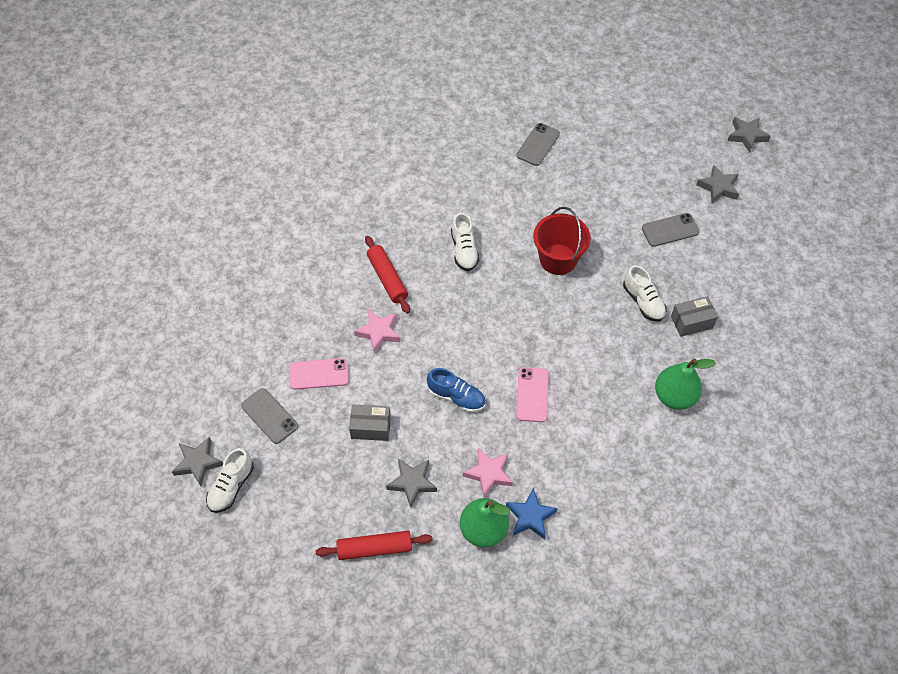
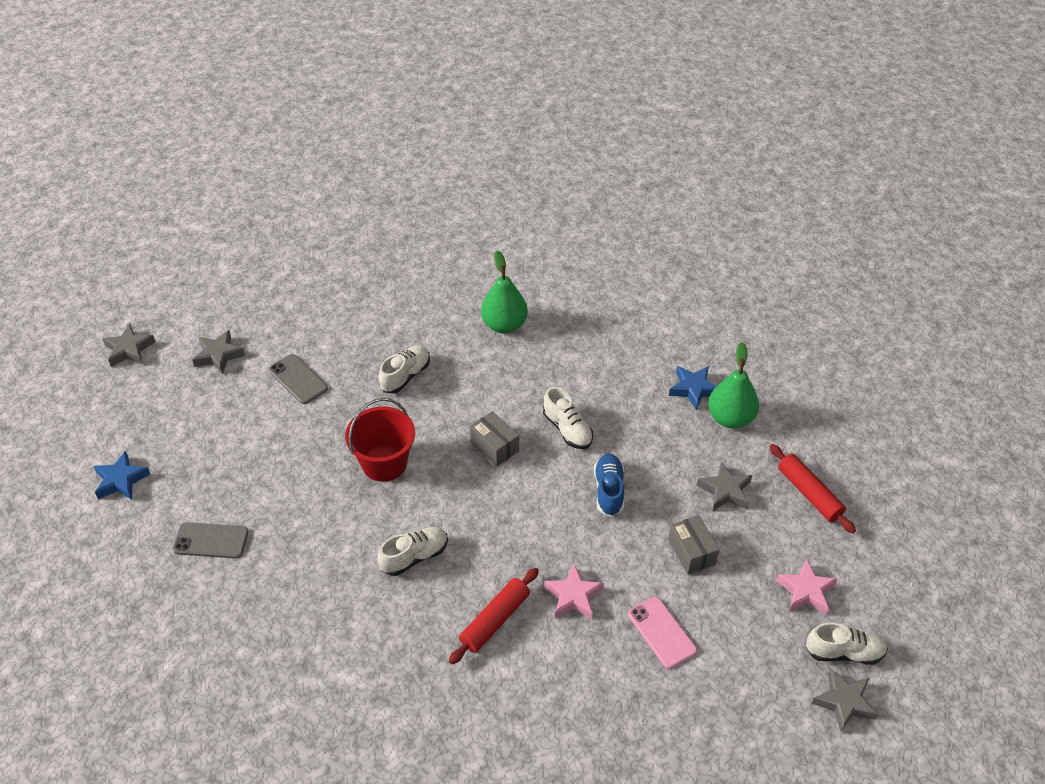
camera: 115 degrees left, 10 degrees down
grey phone [241,388,298,444] -> none
pink star [463,448,513,497] -> pink star moved to [776,559,837,615]
pink phone [516,367,549,422] -> white shoe [543,387,593,449]
grey box [671,296,718,337] -> grey box moved to [470,411,519,466]
none -> blue star [93,451,150,500]

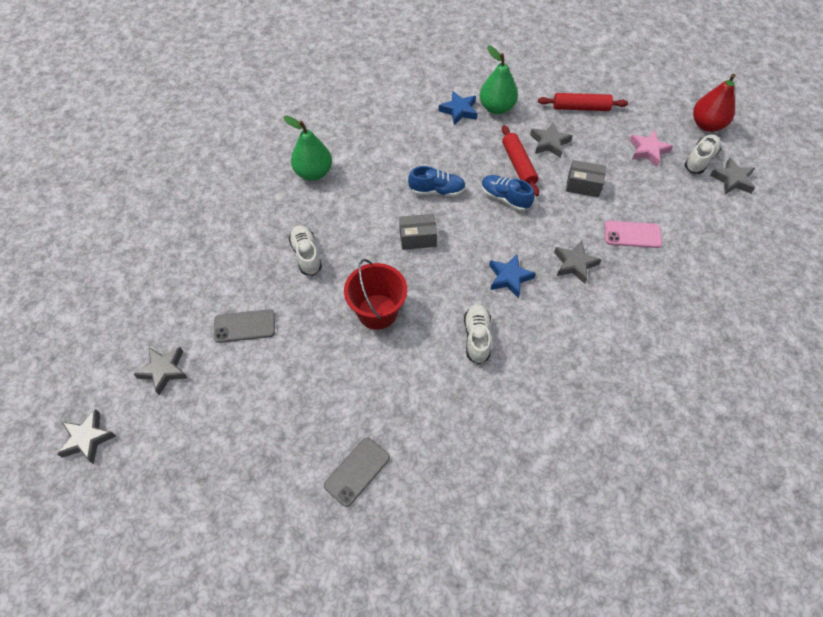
camera: 55 degrees left, 10 degrees up
blue star [93,451,150,500] -> blue star moved to [489,254,536,298]
red rolling pin [449,568,539,664] -> red rolling pin moved to [502,125,539,196]
white shoe [543,387,593,449] -> blue shoe [408,166,466,197]
pink star [544,564,604,619] -> grey star [554,241,602,284]
none -> red pear [693,74,736,132]

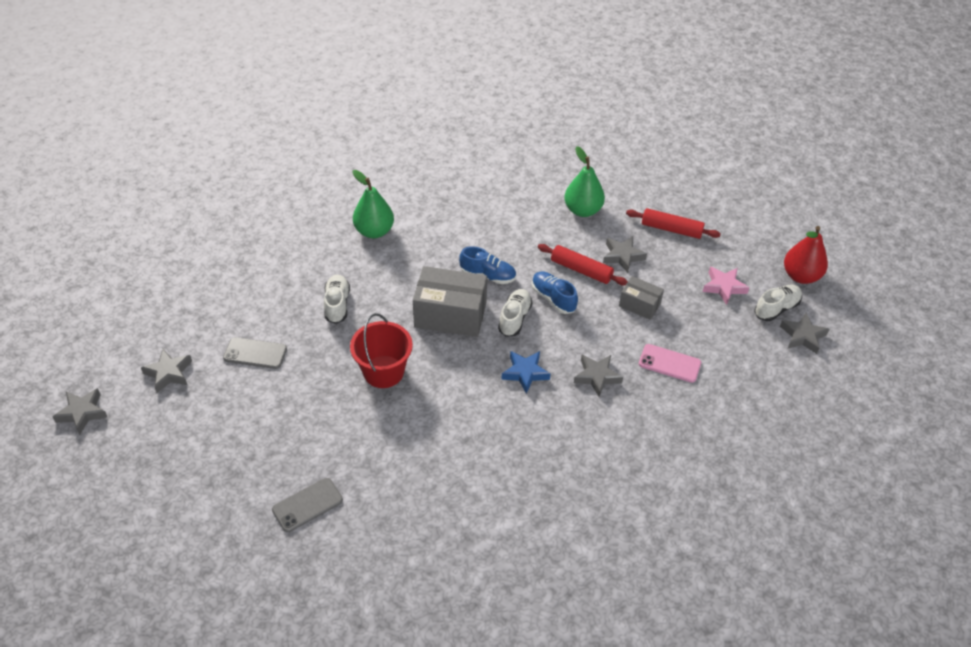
camera: 15 degrees right, 10 degrees down
grey box [399,214,437,250] -> grey box [413,266,487,337], size x1.83
blue star [438,91,478,125] -> none
white shoe [464,304,491,364] -> white shoe moved to [498,289,533,337]
red rolling pin [502,125,539,196] -> red rolling pin turned 60 degrees counterclockwise [538,244,628,285]

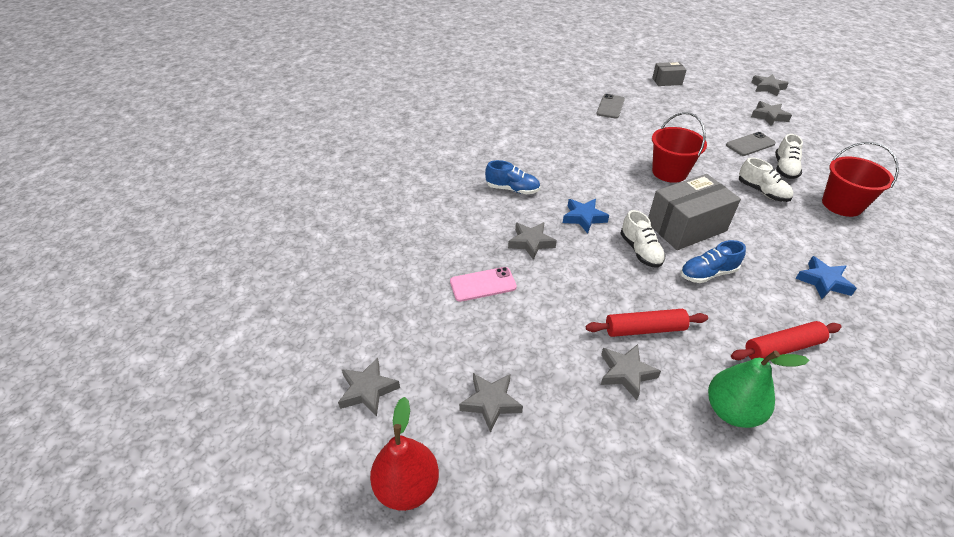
camera: 145 degrees right, 5 degrees down
green pear [353,170,394,238] -> none
blue shoe [532,272,578,314] -> blue shoe moved to [485,160,540,194]
grey box [619,276,664,320] -> grey box moved to [652,62,687,86]
red rolling pin [626,208,721,239] -> red rolling pin moved to [731,321,841,360]
pink star [702,267,749,305] -> grey star [459,373,523,433]
white shoe [754,285,802,321] -> white shoe moved to [775,134,803,179]
none -> blue star [795,256,857,299]
none -> red bucket [822,142,899,217]

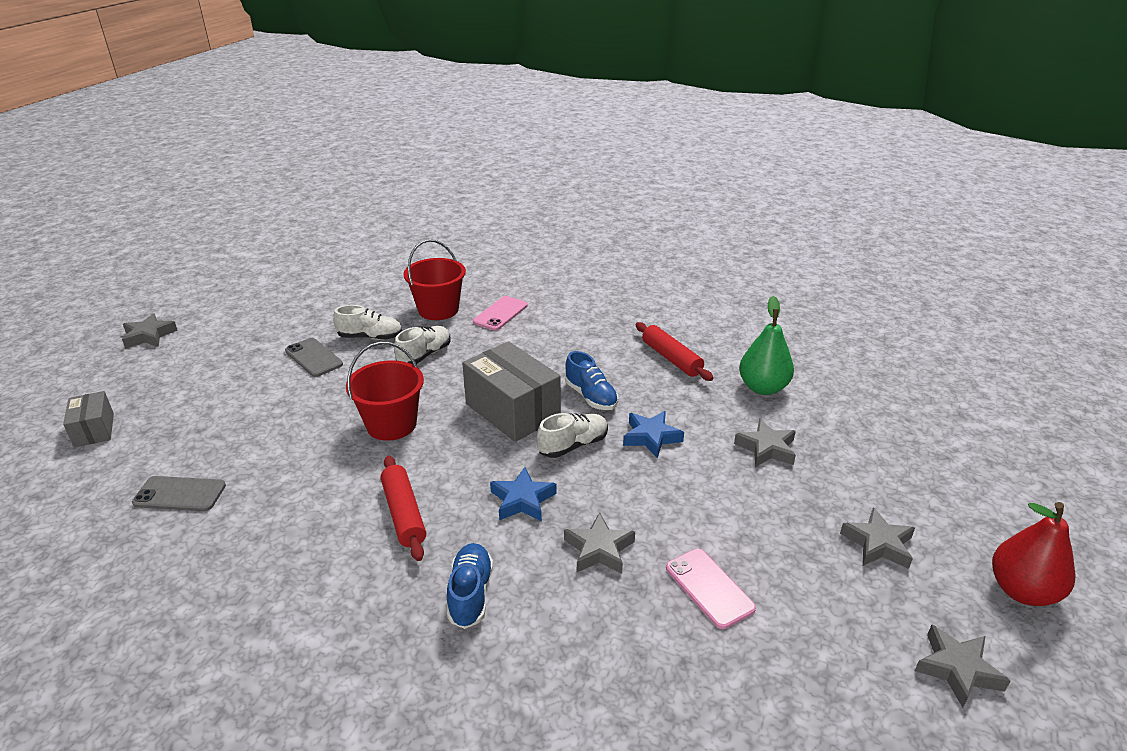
camera: 105 degrees left, 10 degrees down
red rolling pin [586,309,708,337] -> red rolling pin moved to [381,455,426,561]
grey star [751,101,792,126] -> none
blue star [795,256,857,299] -> blue star moved to [623,411,684,458]
none -> pink phone [473,296,528,331]

